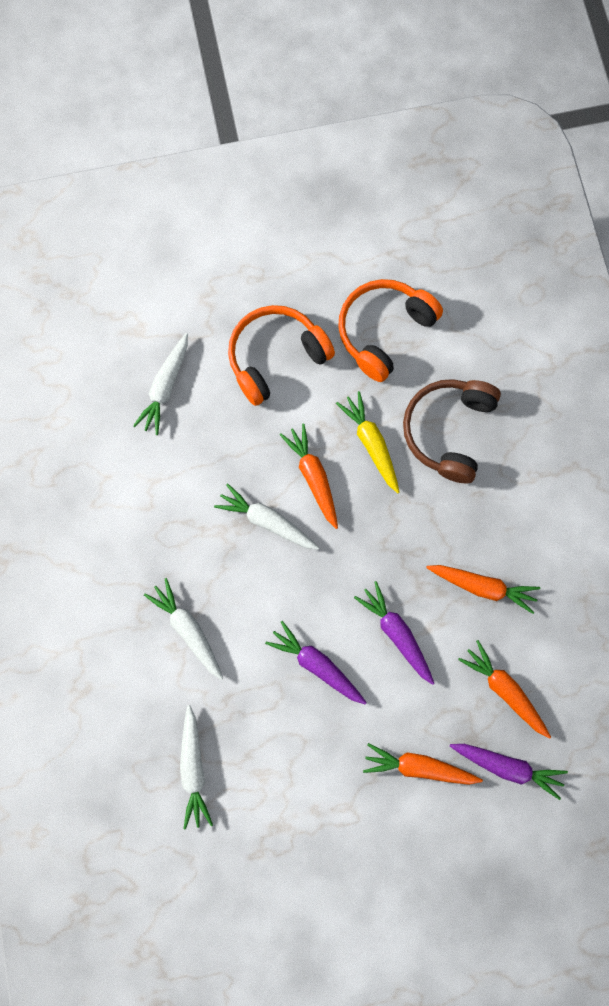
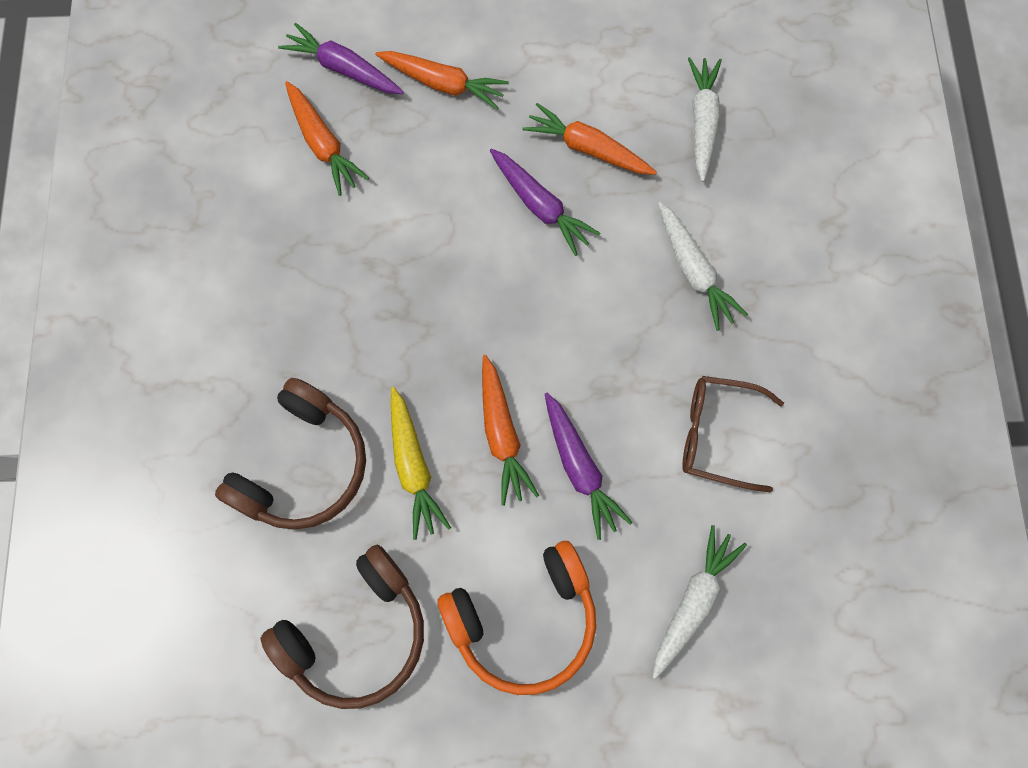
camera: 170 degrees left, 5 degrees down
white carrot [214,483,319,550] -> none
orange headphones [338,279,443,382] -> brown headphones [260,545,424,709]
purple carrot [354,581,435,685] -> purple carrot moved to [545,393,633,540]
orange carrot [426,565,540,614] -> orange carrot moved to [522,103,657,175]
none -> brown glasses [683,376,784,493]

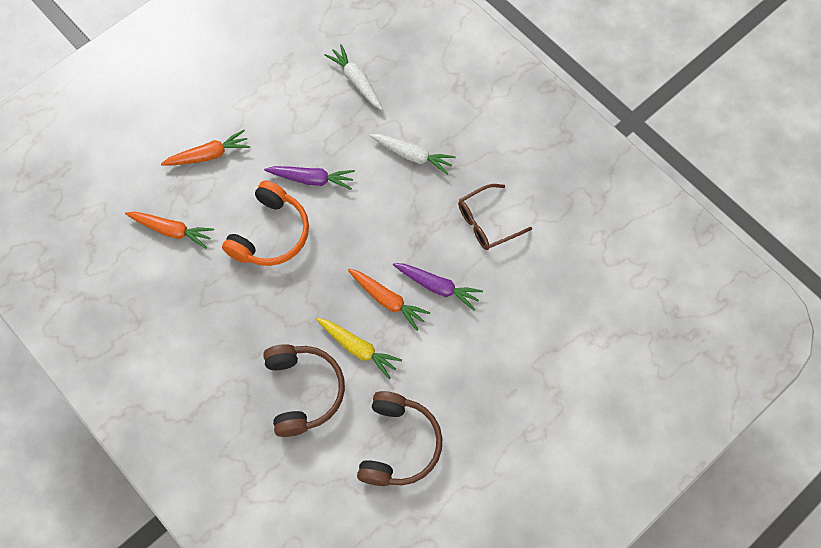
camera: 40 degrees left, 5 degrees down
purple carrot [278,23,404,94] -> none
orange headphones [438,541,596,695] -> orange headphones moved to [222,180,309,266]
orange carrot [522,103,657,175] -> none
white carrot [653,525,747,679] -> none

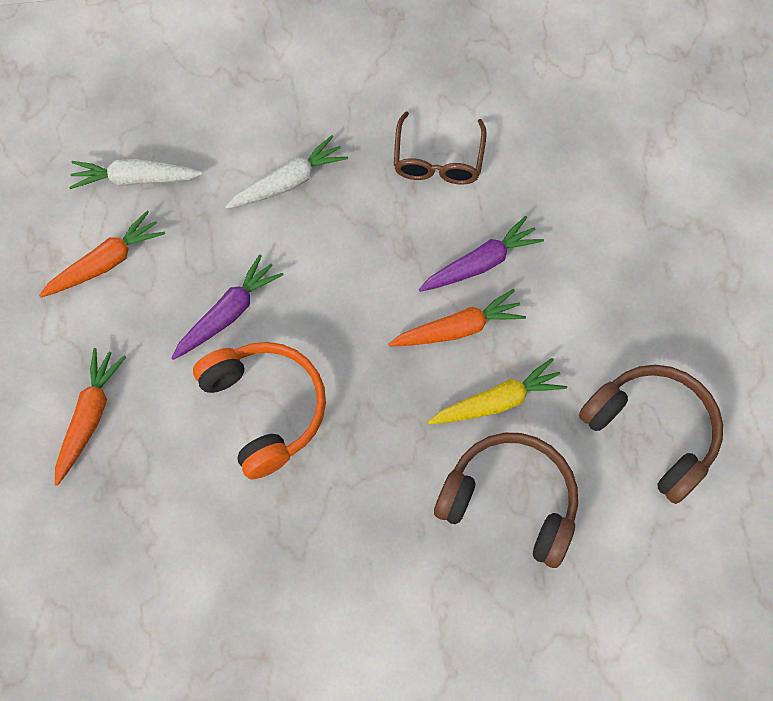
camera: 55 degrees left, 0 degrees up
orange carrot [125,212,214,249] -> orange carrot moved to [39,211,165,297]

